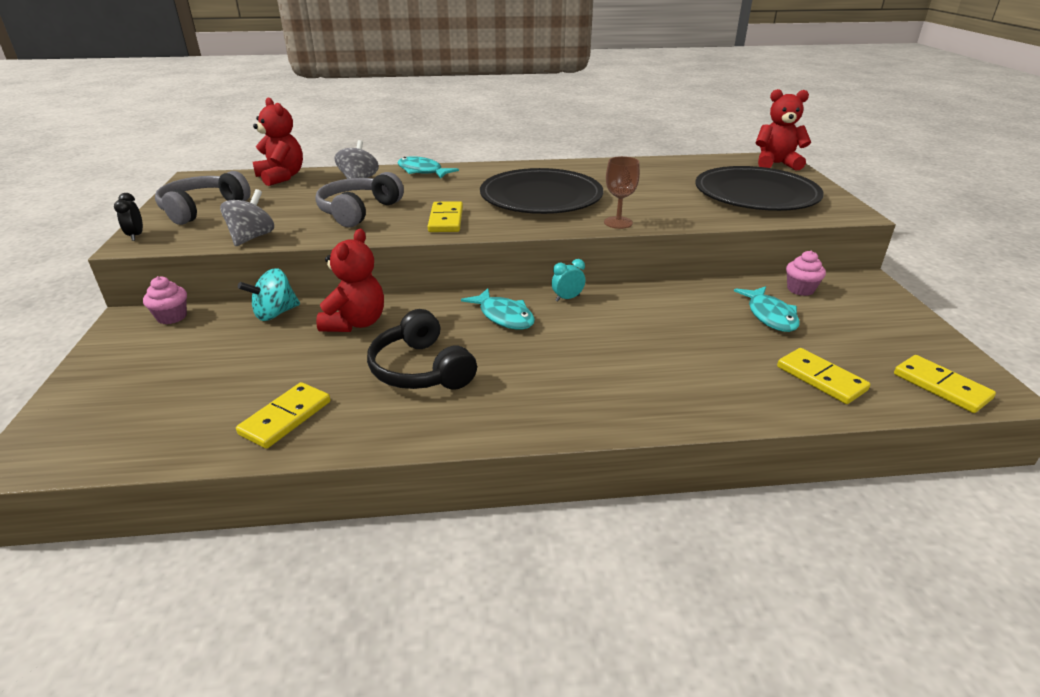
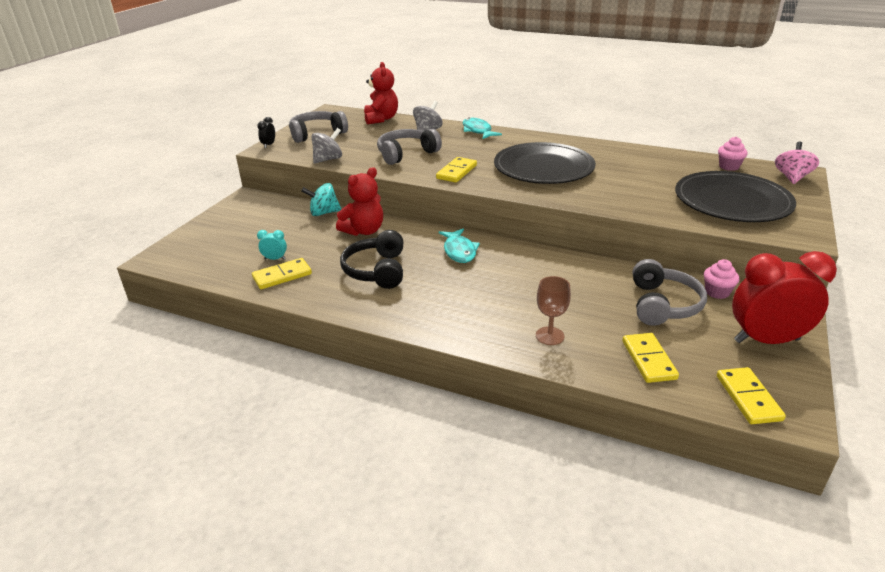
camera: 30 degrees right, 0 degrees up
pink cupcake [143,276,187,324] -> pink cupcake moved to [718,137,747,171]
turquoise clock [552,259,585,301] -> turquoise clock moved to [257,230,287,260]
brown goblet [604,156,640,229] -> brown goblet moved to [536,276,571,345]
turquoise fish [734,286,800,332] -> grey headphones [633,259,707,326]
red teddy bear [756,89,811,170] -> pink spinning top [775,142,819,184]
none -> red clock [732,251,837,344]

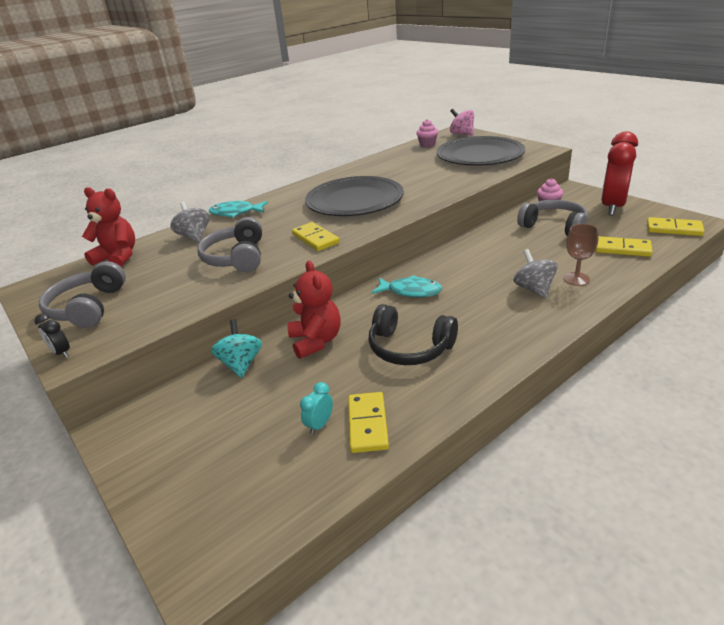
camera: 60 degrees left, 0 degrees up
turquoise spinning top [301,183,341,216] -> turquoise spinning top turned 150 degrees clockwise [211,320,262,378]
grey spinning top [312,128,342,164] -> grey spinning top moved to [514,249,558,298]

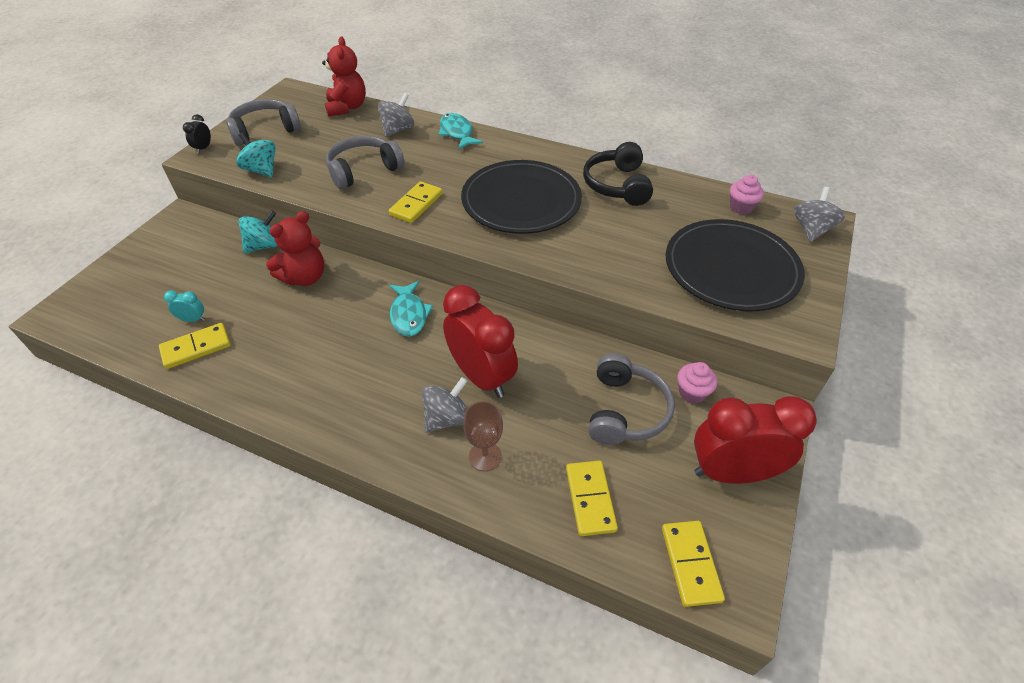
camera: 60 degrees right, 15 degrees up
black headphones [368,304,458,365] -> black headphones moved to [583,142,653,206]
pink spinning top [450,109,474,136] -> grey spinning top [794,187,845,242]
none -> turquoise spinning top [236,132,276,177]
none -> red clock [443,285,518,398]

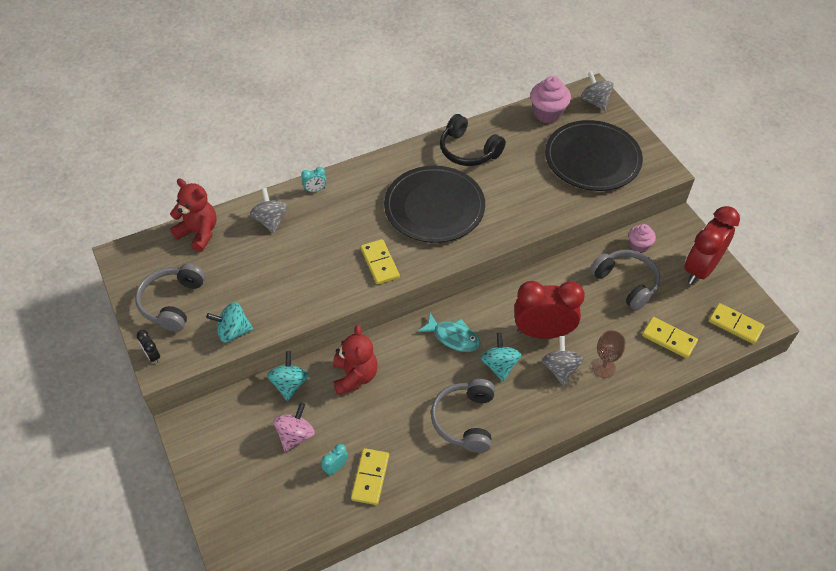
camera: 50 degrees left, 5 degrees up
grey headphones [326,136,404,189] -> grey headphones moved to [431,379,495,453]
turquoise fish [439,113,483,150] -> turquoise clock [301,167,326,192]
pink cupcake [730,175,764,215] -> pink cupcake [530,76,571,123], size x1.60
none -> pink spinning top [274,403,315,452]
none -> turquoise spinning top [481,333,521,382]

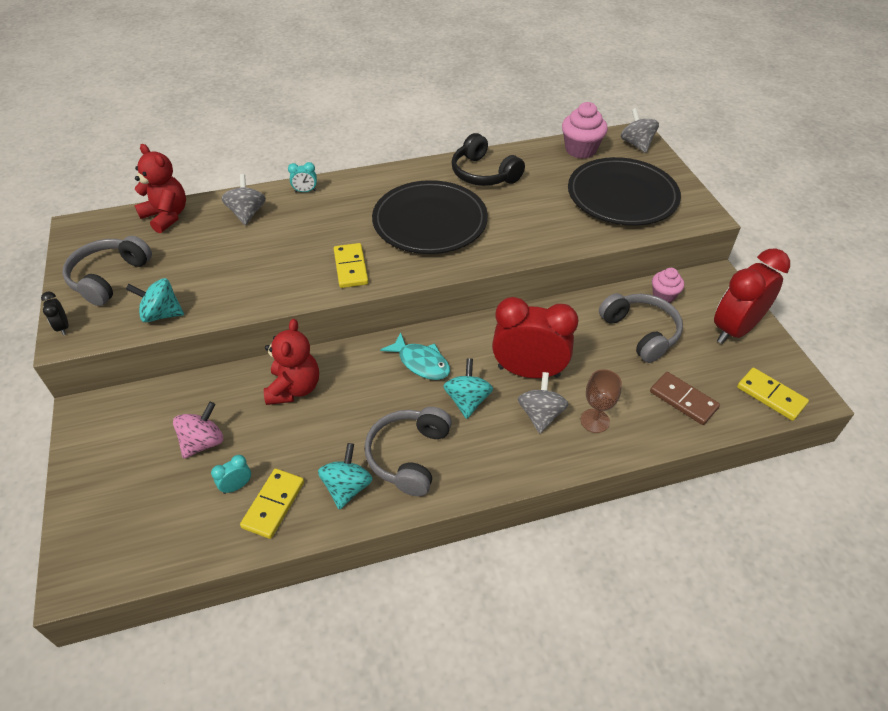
camera: 10 degrees right, 5 degrees down
turquoise spinning top [267,351,309,401] -> turquoise spinning top moved to [318,443,373,510]
yellow domino [642,317,698,358] -> brown domino [650,372,720,425]

